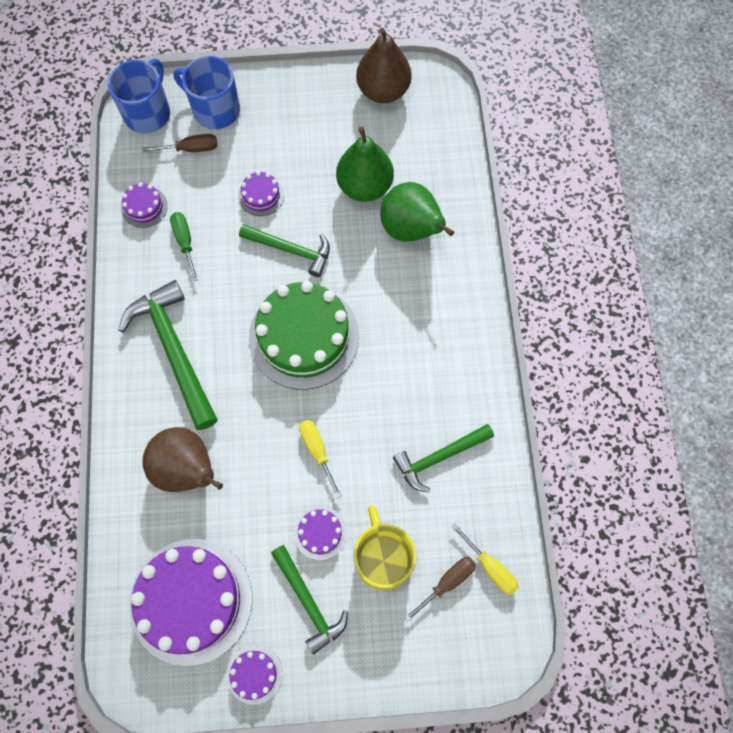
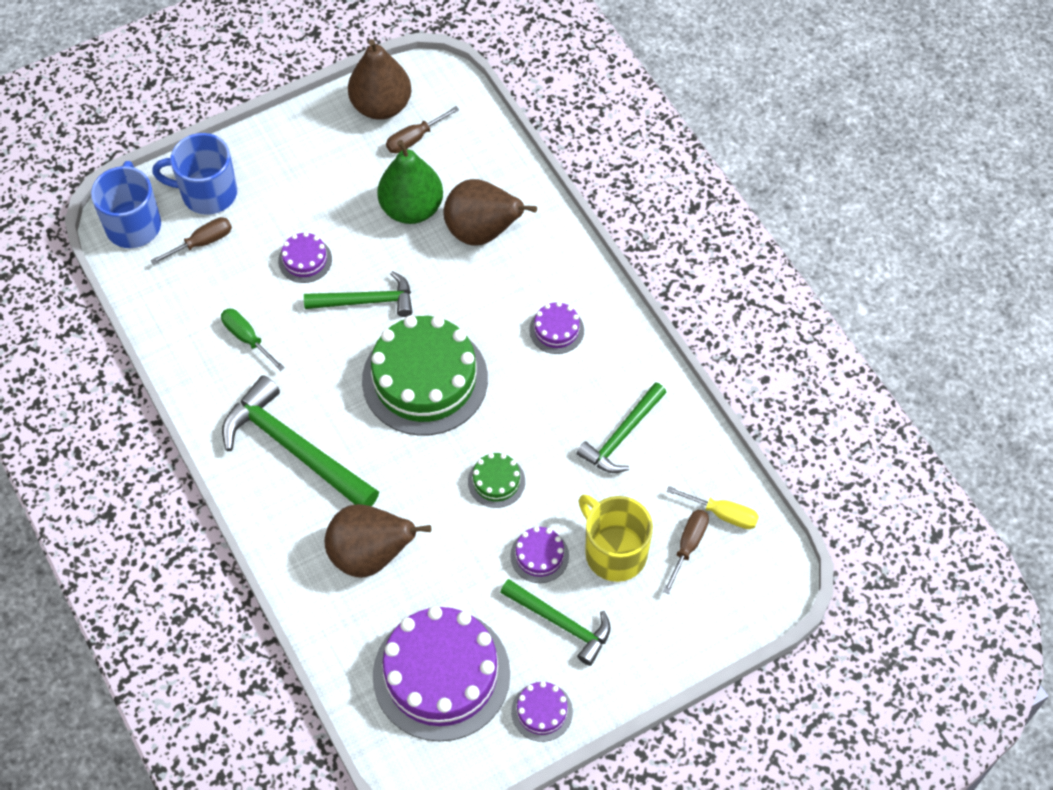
camera: 25 degrees left, 10 degrees down
purple cake [121,182,168,228] -> purple cake moved to [529,302,584,354]
yellow screwdriver [299,420,342,498] -> green cake [468,453,525,508]
green pear [380,182,454,242] -> brown pear [444,179,537,246]
none -> brown screwdriver [386,106,459,153]

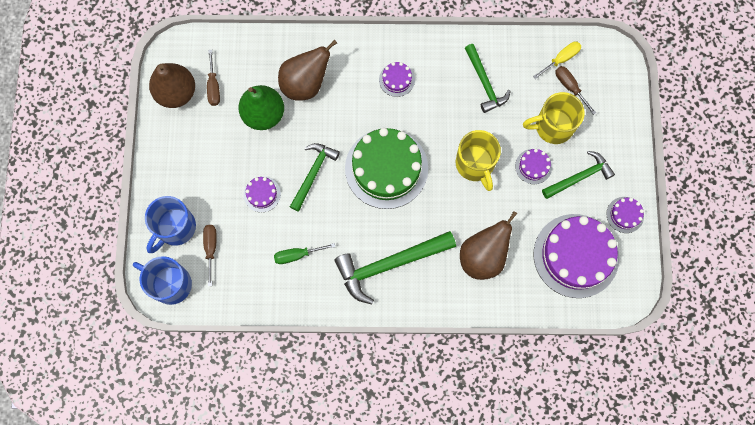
camera: 60 degrees left, 15 degrees up
green cake [468,453,525,508] -> yellow mug [456,130,501,191]

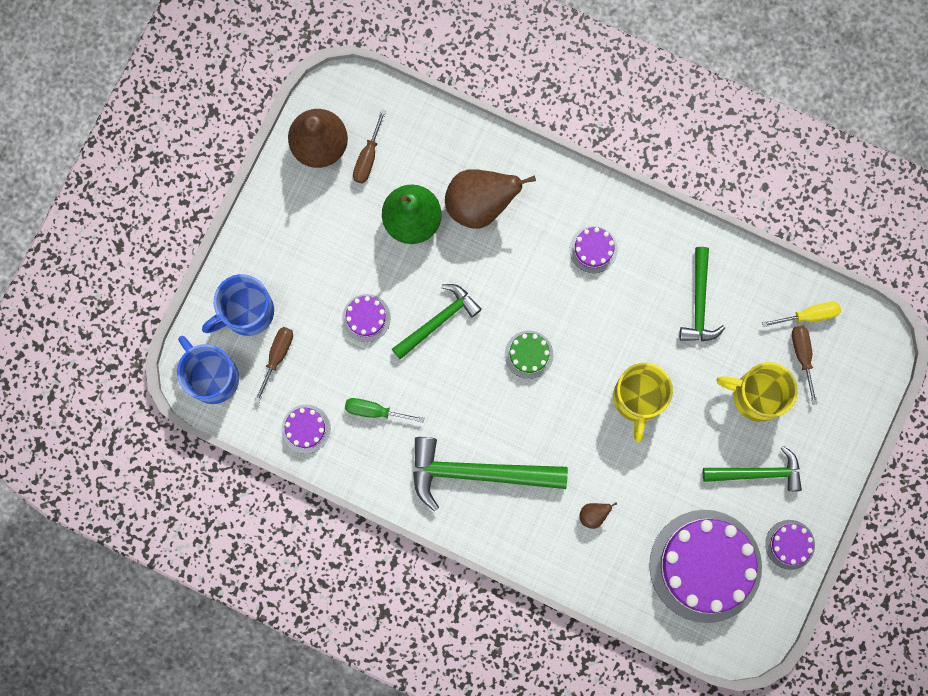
camera: 25 degrees right, 5 degrees up
green cake [345,128,428,209] -> green cake [505,331,553,379], size x0.44
brown pear [460,211,518,280] -> brown pear [579,502,617,529], size x0.42
purple cake [515,149,552,184] -> purple cake moved to [282,405,331,454]

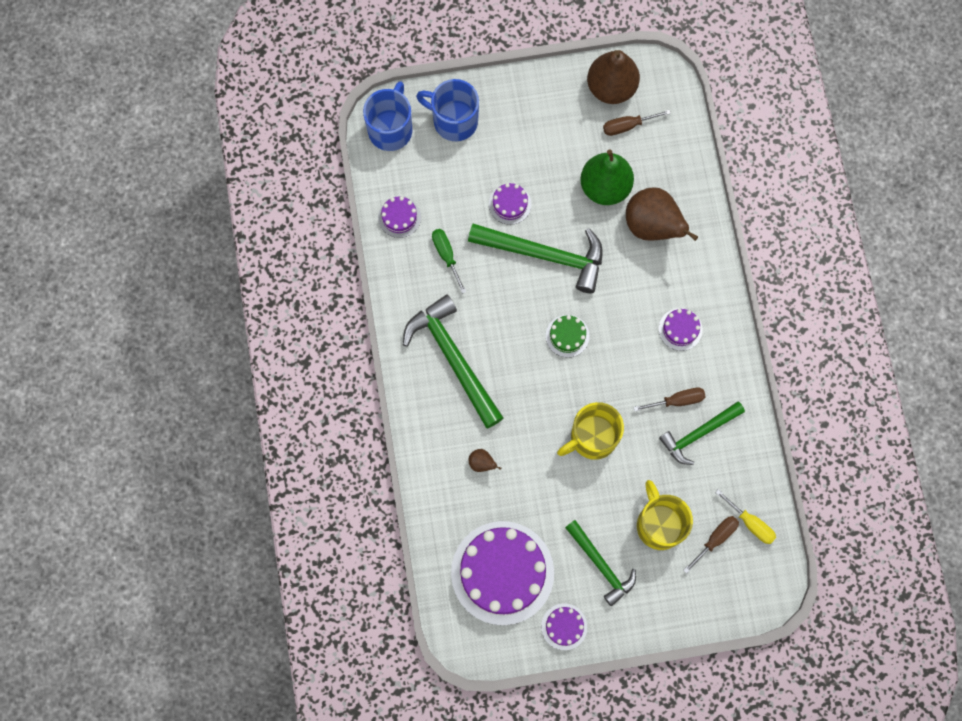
camera: 55 degrees right, 5 degrees down
brown screwdriver [254,327,293,403] -> brown screwdriver moved to [633,388,706,411]
green hammer [392,284,482,359] -> green hammer [468,224,603,293], size x1.59

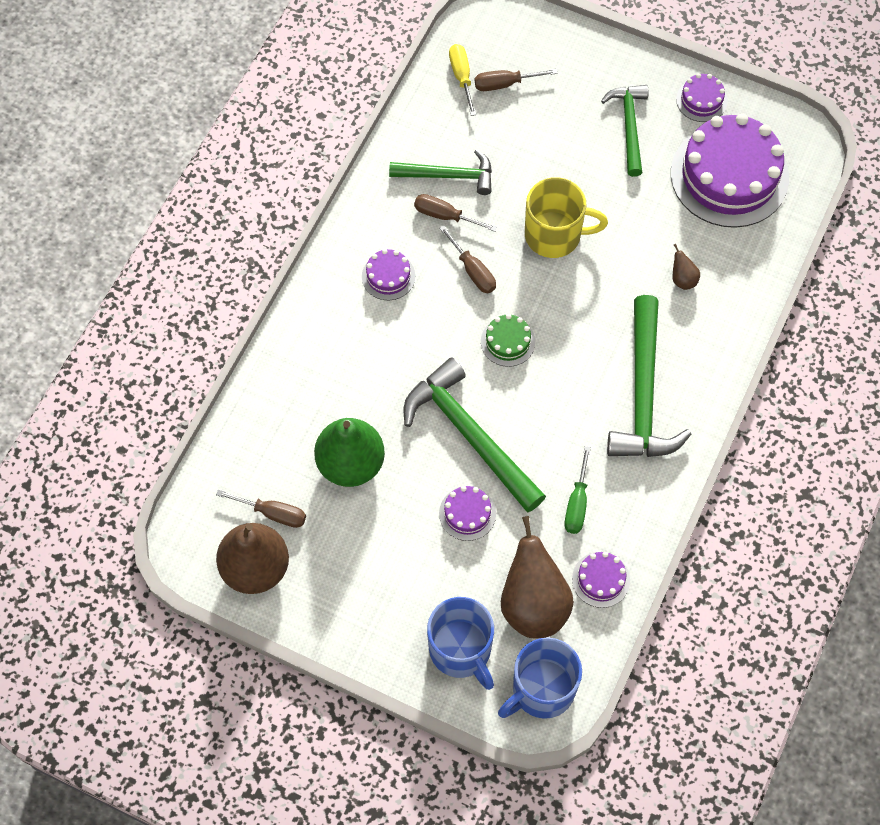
camera: 145 degrees left, 10 degrees down
brown pear [626,188,698,241] -> brown pear moved to [501,516,574,639]
yellow mug [637,480,693,550] -> none
none -> brown screwdriver [439,225,496,293]

